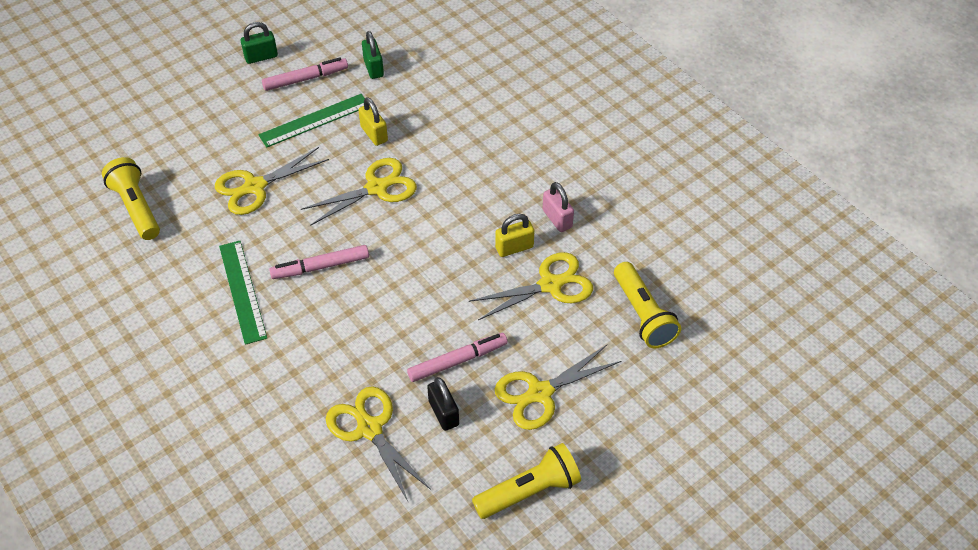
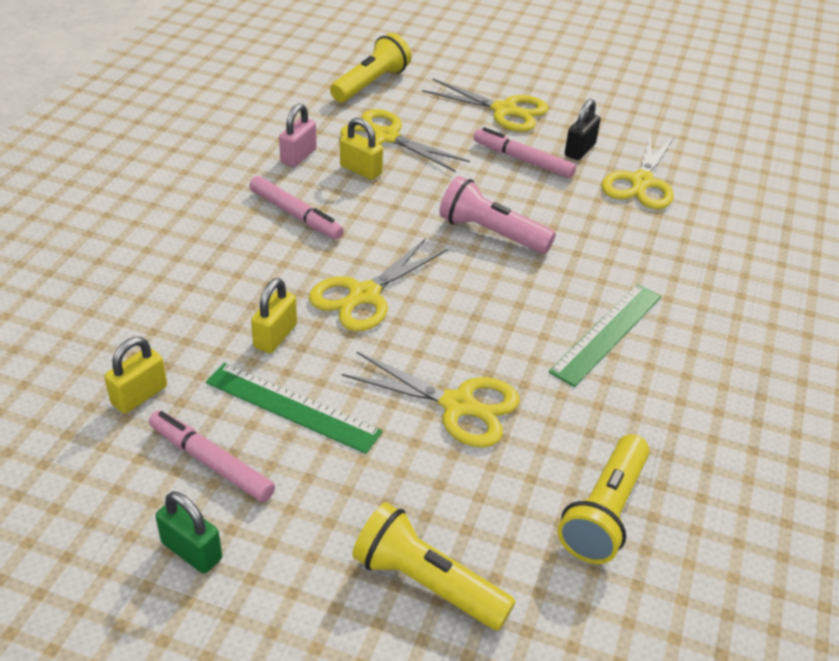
camera: 125 degrees left, 10 degrees down
pink marker [269,245,369,279] -> pink marker moved to [249,176,344,239]
yellow scissors [301,158,417,226] -> yellow scissors turned 75 degrees counterclockwise [309,238,448,331]
green padlock [362,31,384,79] -> yellow padlock [104,337,167,414]
yellow flashlight [472,443,581,519] -> yellow flashlight moved to [352,502,516,631]
none -> pink flashlight [439,176,556,254]

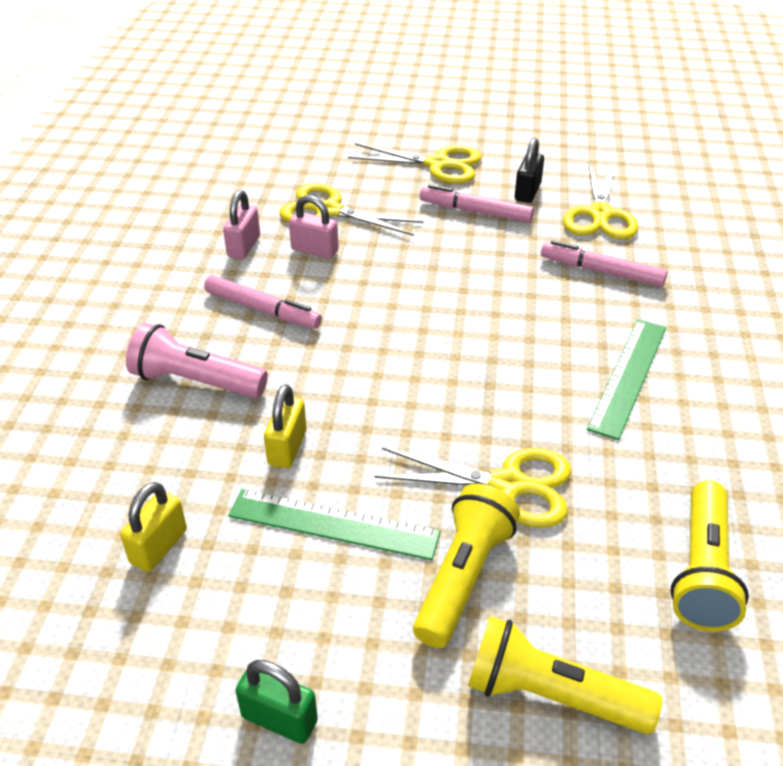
camera: 10 degrees left, 0 degrees up
pink marker [149,410,275,502] -> pink marker moved to [541,240,667,287]
yellow scissors [309,238,448,331] -> none
yellow flashlight [330,33,411,102] -> yellow flashlight moved to [413,483,520,648]
yellow padlock [340,118,383,180] -> pink padlock [289,195,339,259]
pink flashlight [439,176,556,254] -> pink flashlight moved to [126,323,268,398]

